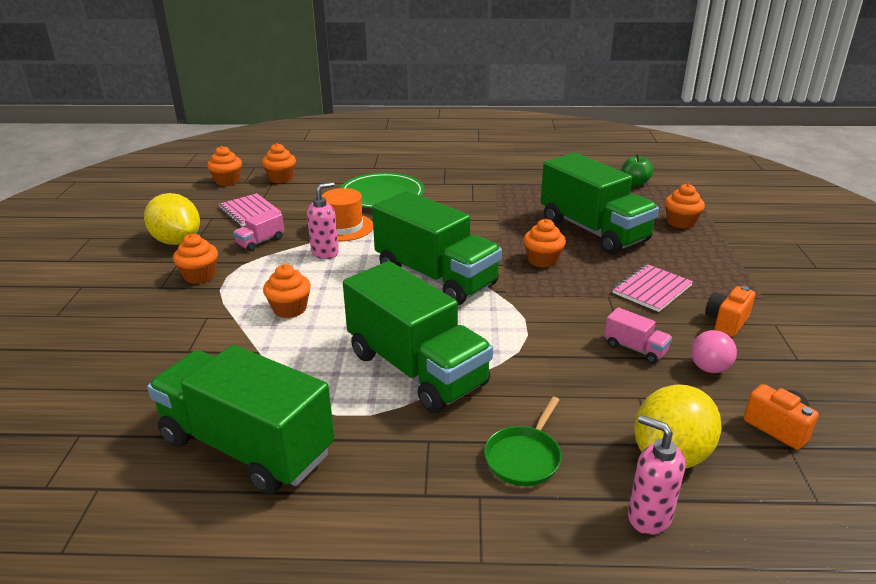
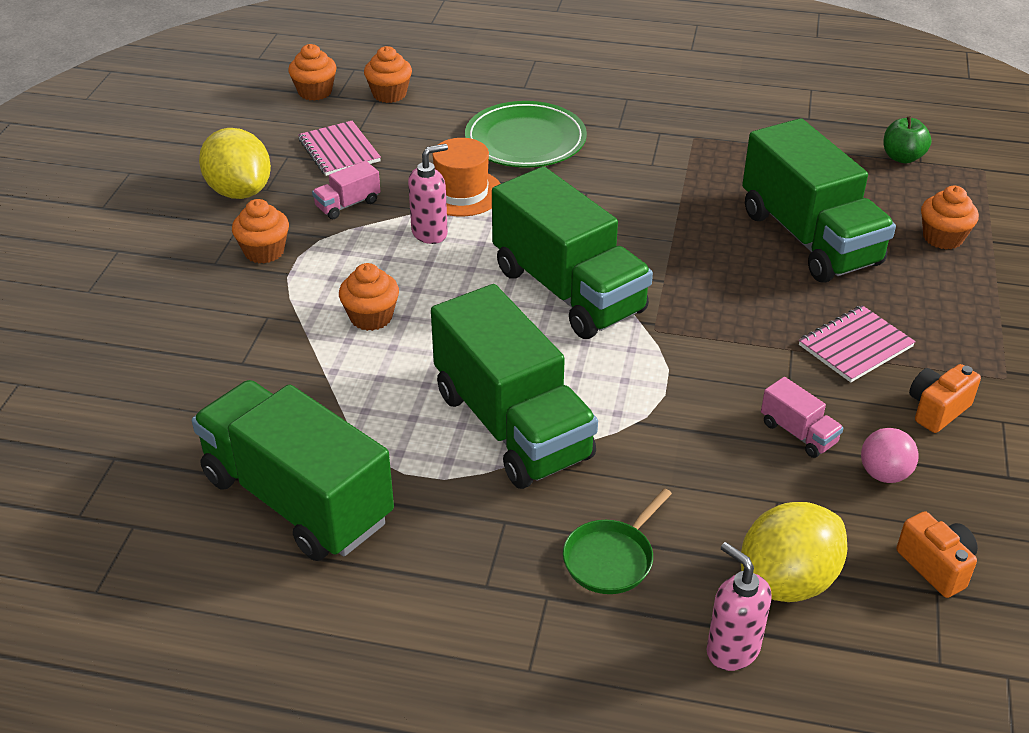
camera: 10 degrees right, 10 degrees up
orange cupcake [523,219,566,268] -> none

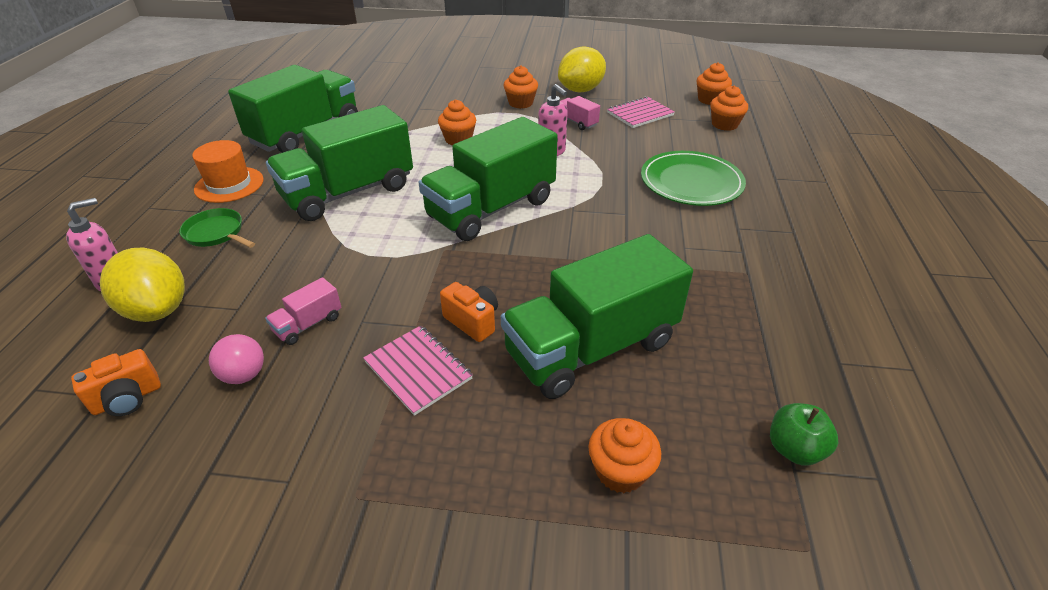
camera: 85 degrees right, 0 degrees up
orange hat [433,138,500,216] -> orange hat moved to [192,140,264,203]
orange camera [909,364,981,433] -> orange camera moved to [440,282,498,342]

